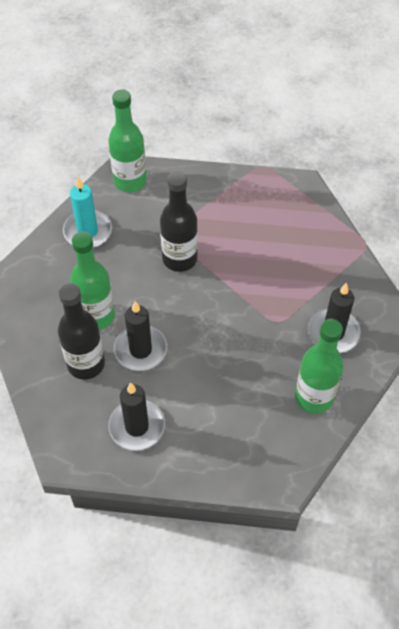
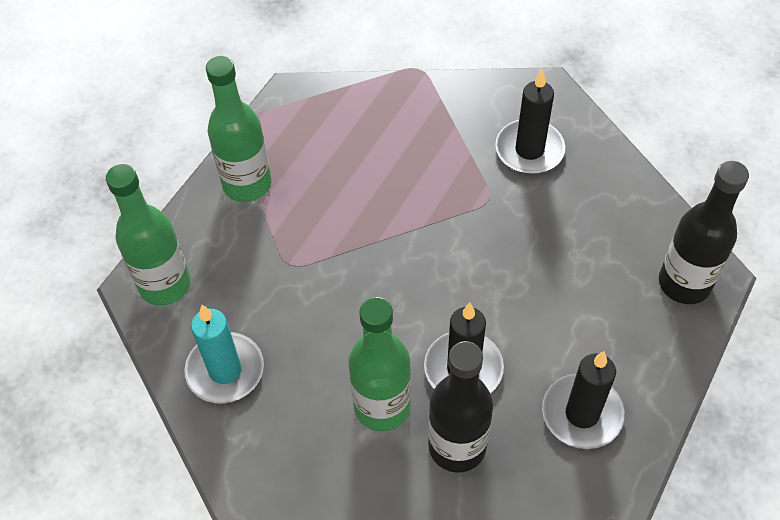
camera: 65 degrees left, 0 degrees up
black bottle [160,171,198,272] -> black bottle moved to [659,161,749,304]
green bottle [295,319,344,414] -> green bottle moved to [206,56,271,202]

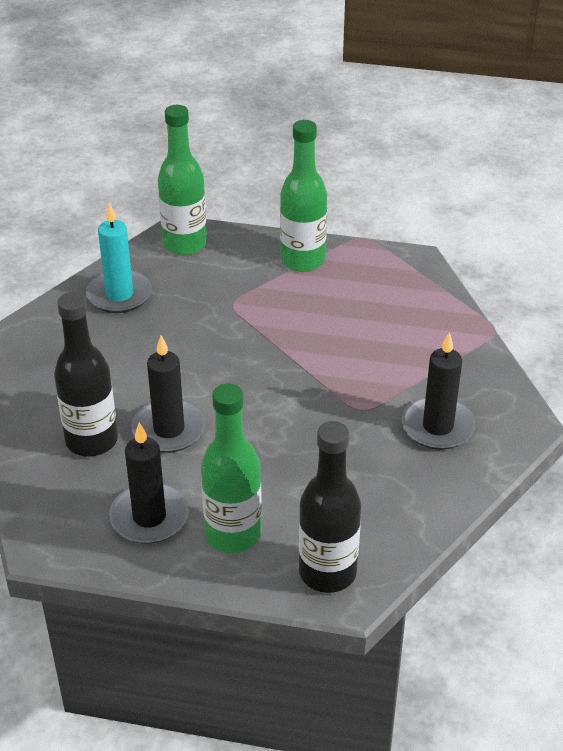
camera: 70 degrees right, 15 degrees down
green bottle [349,297,411,431] -> green bottle moved to [201,383,262,553]

